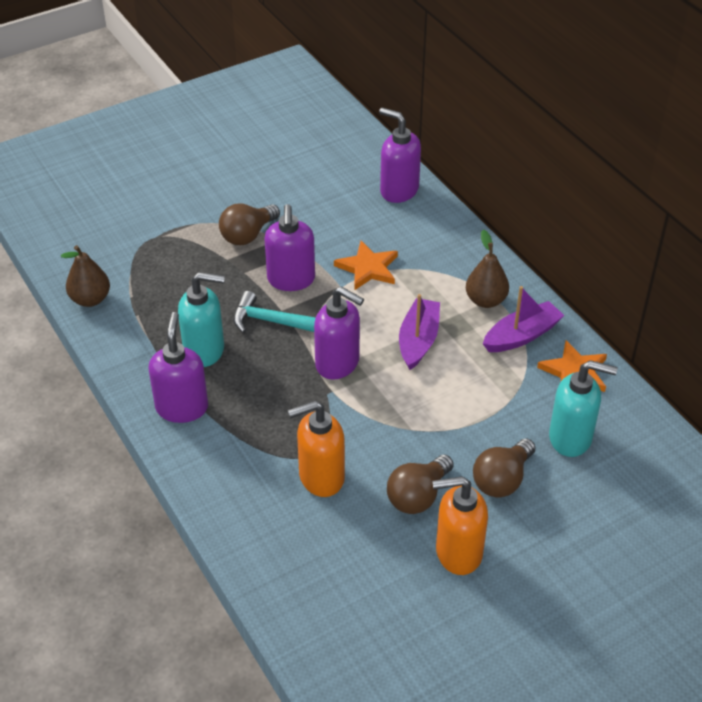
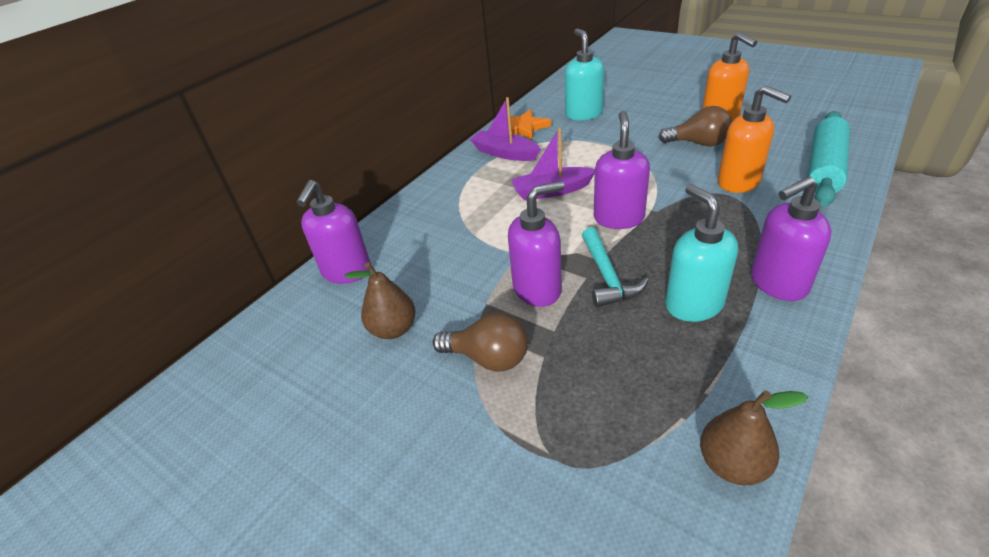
camera: 110 degrees left, 5 degrees down
orange star [334,241,398,290] -> none
brown pear [466,230,509,308] -> brown pear moved to [344,262,416,339]
brown light bulb [473,439,535,498] -> none
none -> turquoise rolling pin [808,111,850,206]

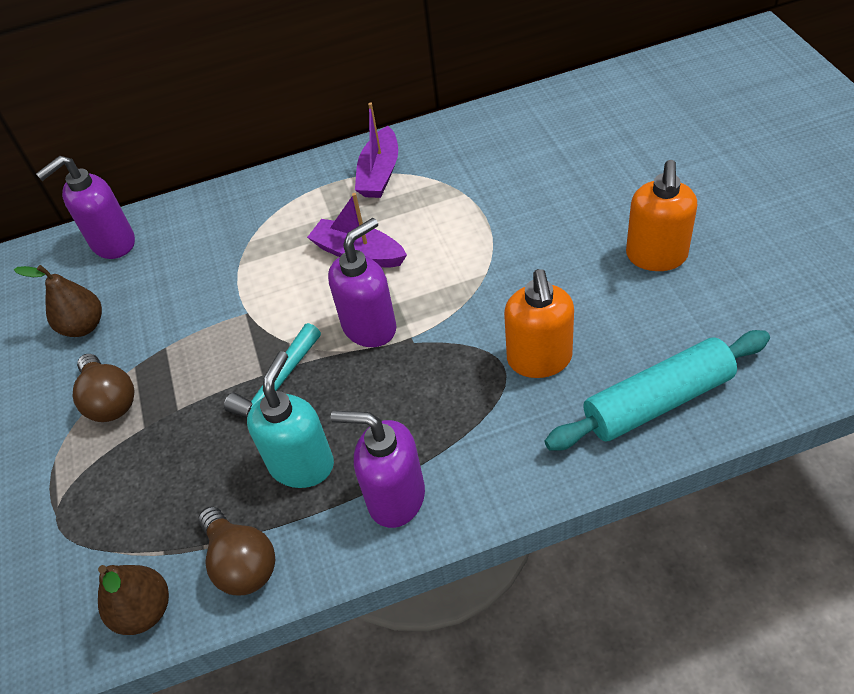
camera: 40 degrees right, 10 degrees up
purple boat [470,97,541,161] -> purple boat turned 150 degrees counterclockwise [355,102,398,198]
orange star [507,109,552,140] -> none
purple soap dispenser [508,181,564,307] -> none
turquoise soap dispenser [565,29,604,120] -> none
brown light bulb [659,106,732,146] -> brown light bulb moved to [198,506,275,595]

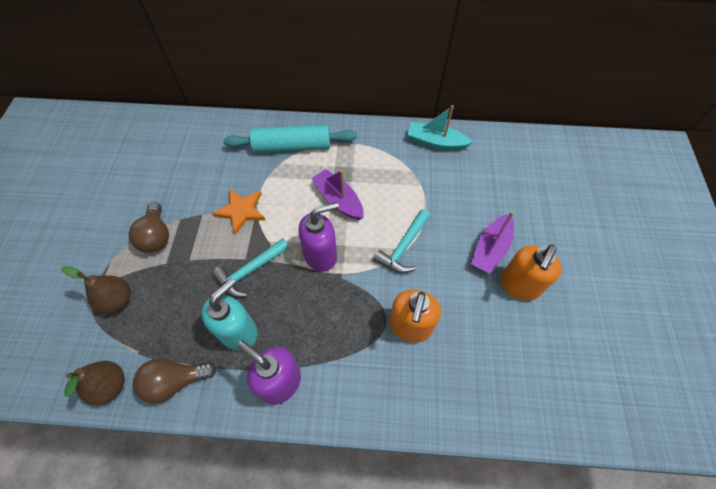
camera: 15 degrees right, 10 degrees up
brown pear [14,265,102,337] -> brown pear moved to [61,266,131,314]
purple soap dispenser [36,156,135,259] -> none
brown light bulb [198,506,275,595] -> brown light bulb turned 90 degrees clockwise [133,358,217,404]
purple boat [355,102,398,198] -> purple boat moved to [471,211,514,274]
turquoise rolling pin [545,330,770,451] -> turquoise rolling pin moved to [223,125,357,153]
none -> orange star [212,189,266,235]
none -> turquoise hammer [373,209,430,273]
none -> turquoise boat [407,105,473,150]

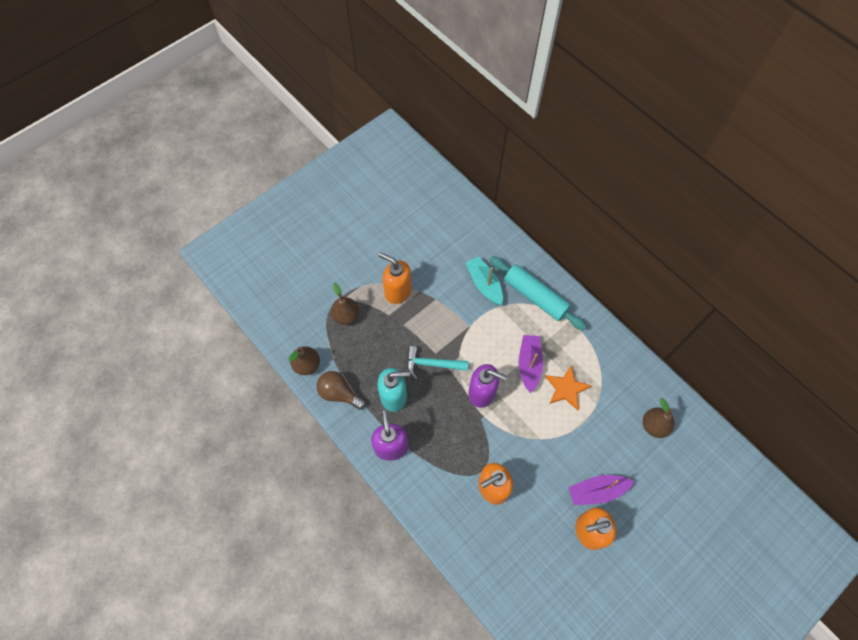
camera: 45 degrees right, 5 degrees up
brown light bulb [128,202,169,253] -> orange soap dispenser [378,252,412,304]
orange star [212,189,266,235] -> orange star moved to [545,365,591,411]
turquoise hammer [373,209,430,273] -> none
turquoise boat [407,105,473,150] -> turquoise boat moved to [466,257,503,305]
none -> brown pear [643,398,675,438]

